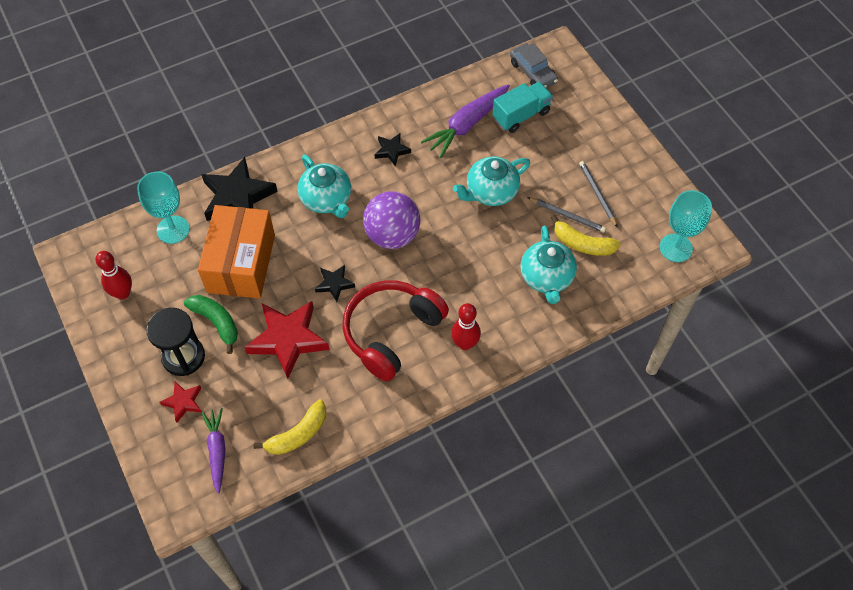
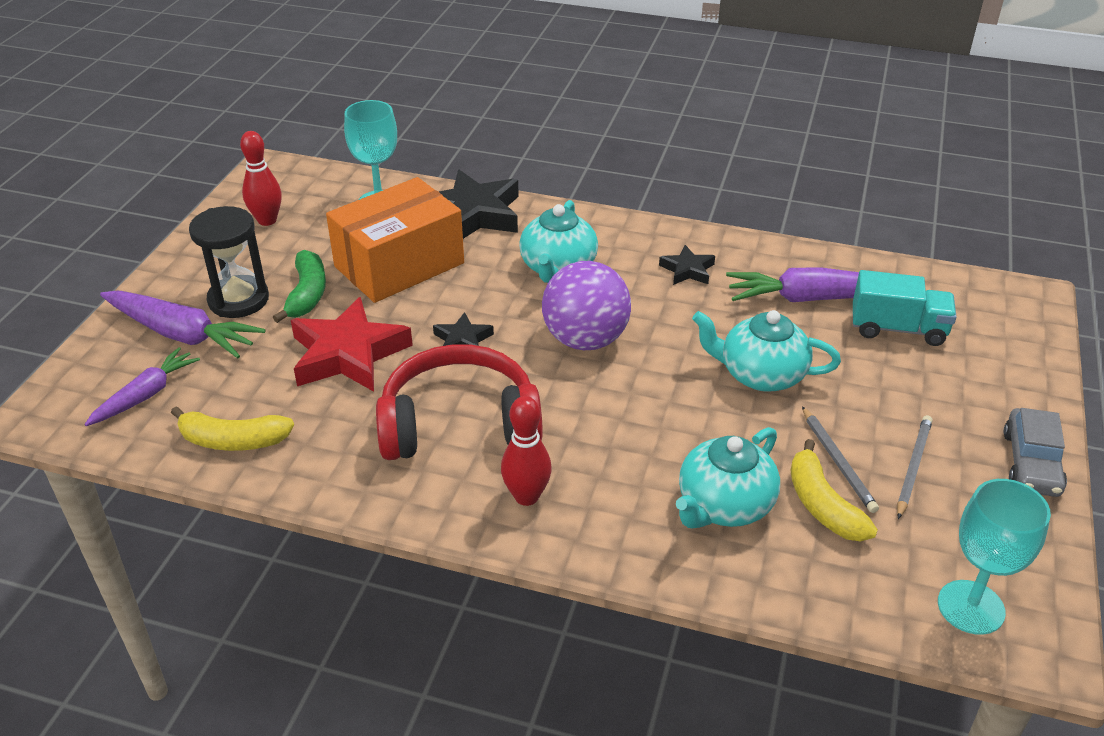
camera: 45 degrees right, 20 degrees down
red star [160,381,202,422] -> purple carrot [100,291,265,358]
grey car [510,43,558,88] -> grey car moved to [1004,408,1067,497]

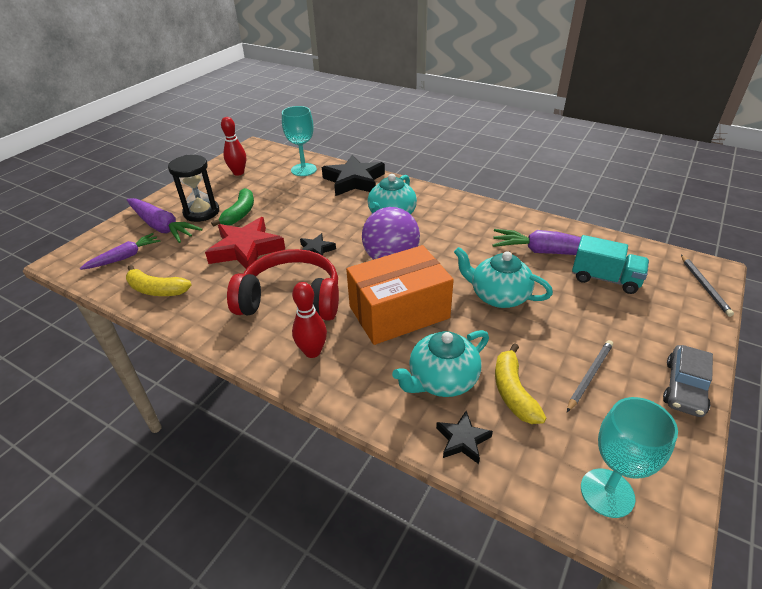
camera: 15 degrees right, 0 degrees up
orange box [326,177,464,303] -> orange box moved to [346,245,454,345]
black star [659,245,715,285] -> black star moved to [436,411,493,464]
grey pencil [802,406,879,513] -> grey pencil moved to [681,255,734,317]

